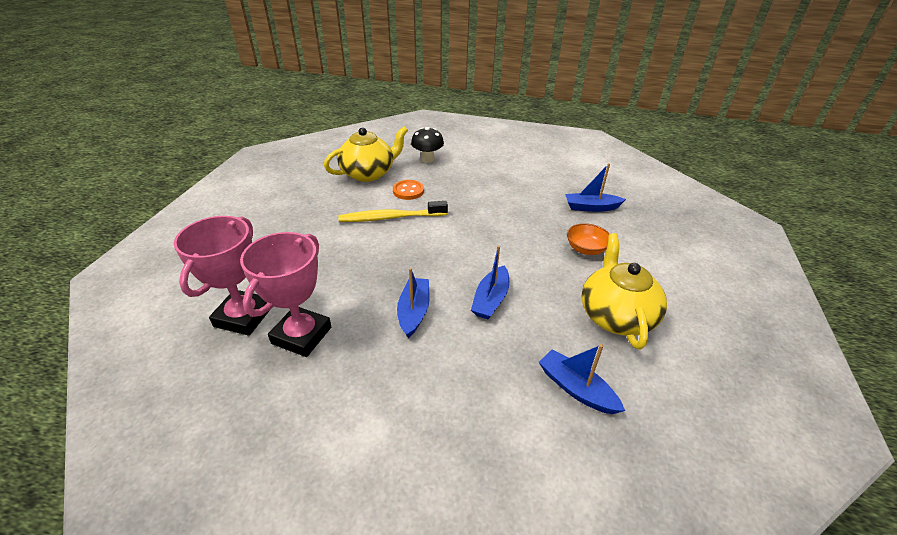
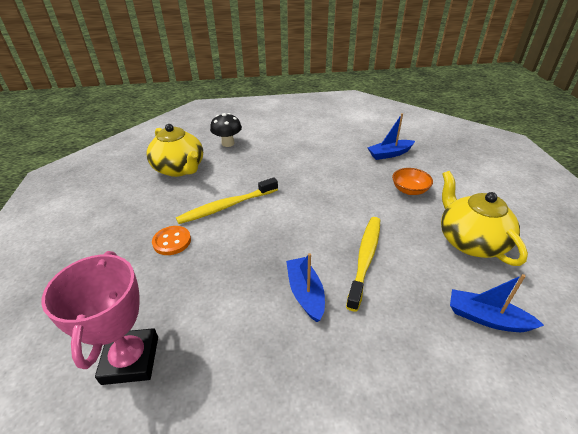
camera: 20 degrees left, 0 degrees up
pink trophy [240,232,331,357] -> none
yellow teapot [324,127,408,182] -> yellow teapot turned 105 degrees clockwise [146,124,203,177]
orange button [393,180,424,200] -> orange button moved to [152,226,191,255]
blue boat [471,245,509,319] -> yellow toothbrush [346,217,380,312]

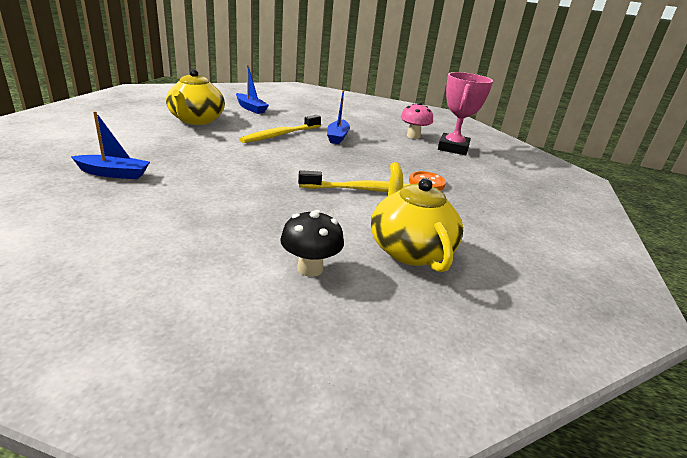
camera: 160 degrees left, 10 degrees down
orange bowl [392,168,433,195] -> none
none -> pink mushroom [401,102,433,139]

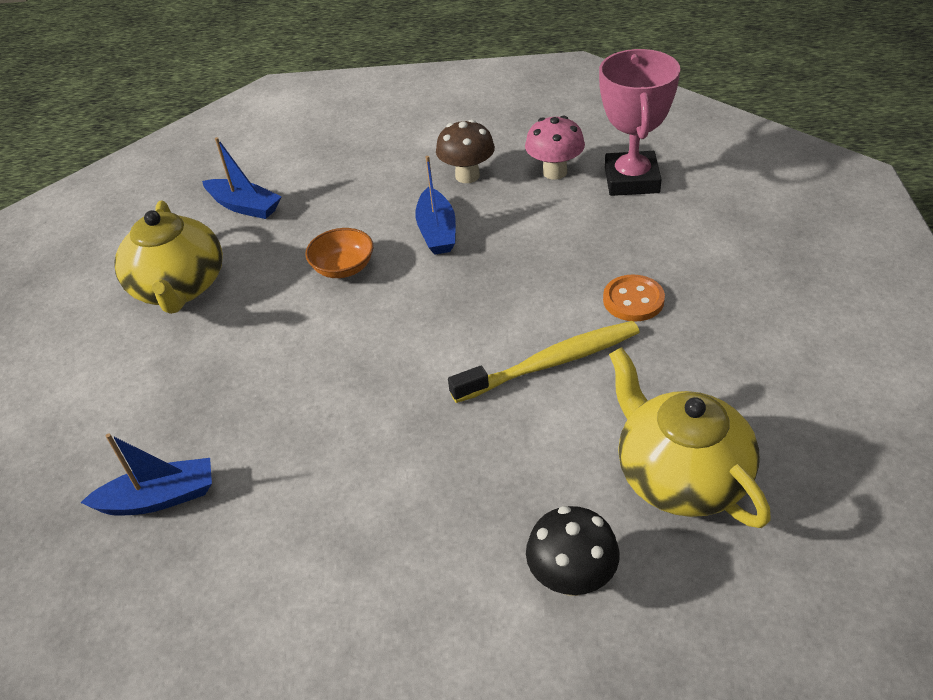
camera: 10 degrees left, 15 degrees up
yellow toothbrush [239,115,321,143] -> orange bowl [305,228,373,278]
none -> brown mushroom [436,119,495,183]

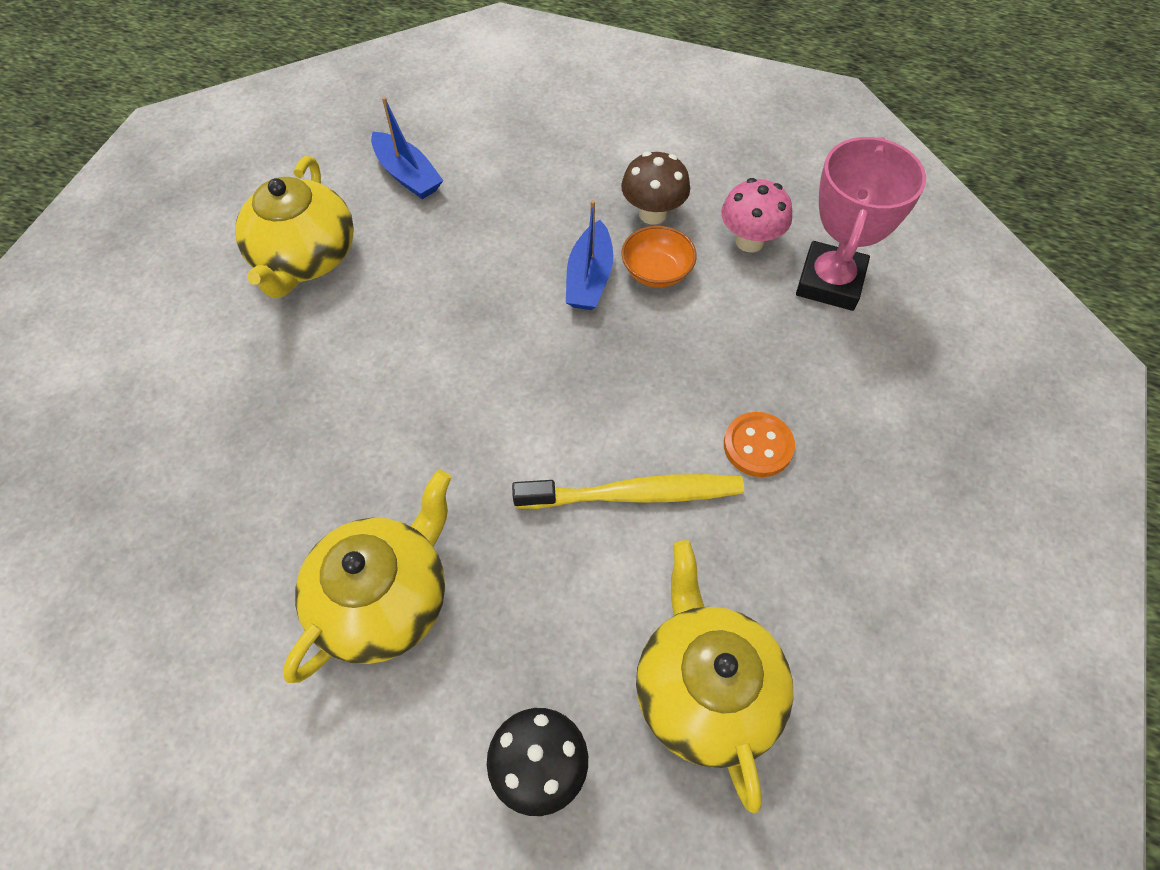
camera: 15 degrees right, 15 degrees up
blue boat [80,433,212,516] -> none
orange bowl [305,228,373,278] -> orange bowl moved to [621,226,697,288]
none -> yellow teapot [283,470,451,683]

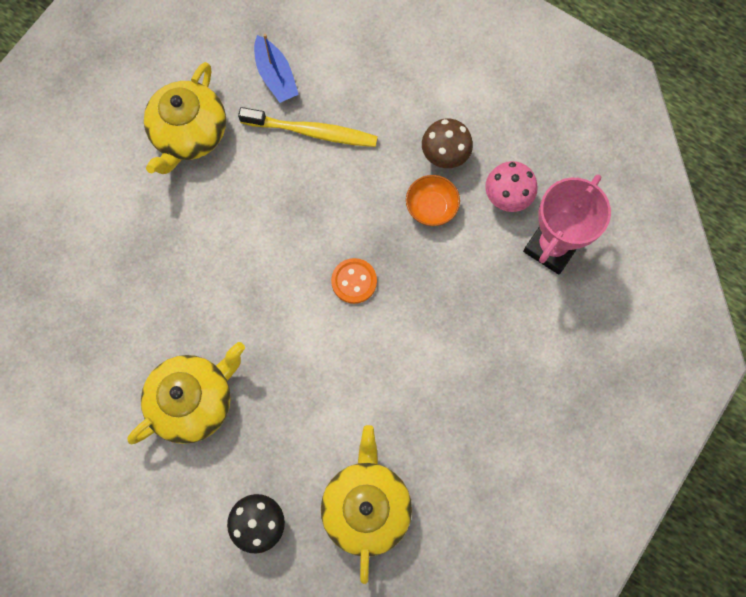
camera: 15 degrees right, 15 degrees up
yellow toothbrush [512,474,744,509] -> yellow toothbrush moved to [238,107,378,147]
blue boat [566,200,613,310] -> none
orange button [724,412,795,477] -> orange button moved to [331,258,377,304]

